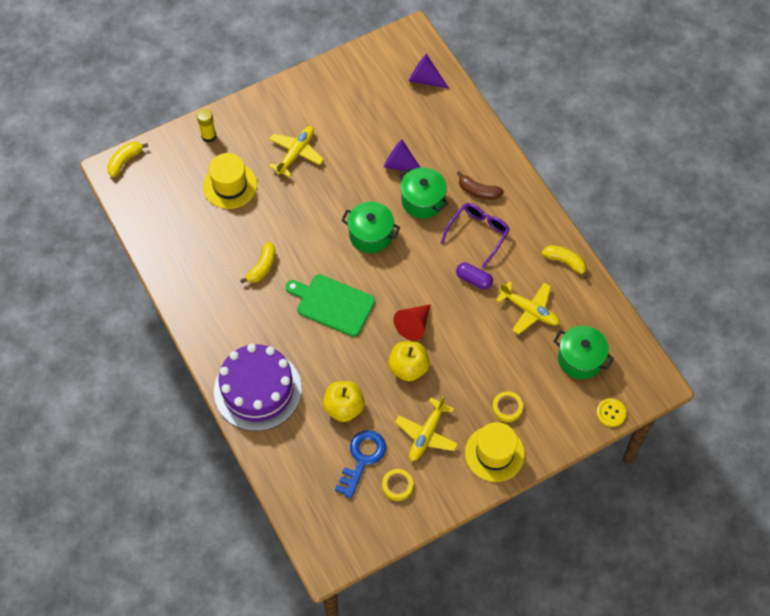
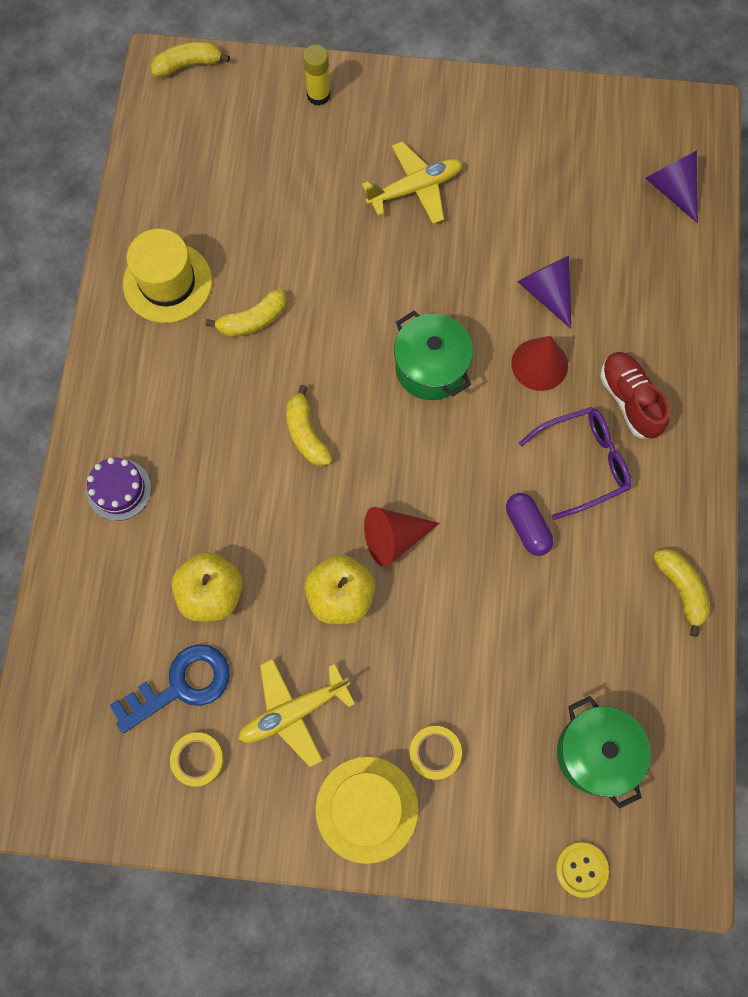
camera: 35 degrees right, 10 degrees up
yellow hat [203,153,257,209] -> yellow hat moved to [123,229,212,323]
purple cake [214,344,302,431] -> purple cake [87,458,151,521], size x0.45
green cutting board [285,274,375,337] -> yellow banana [286,385,332,467]
green pot [399,167,448,219] -> red cone [511,336,568,391]
brown banana [457,171,504,200] -> red shoe [600,352,670,439]
yellow plane [496,282,560,334] -> none

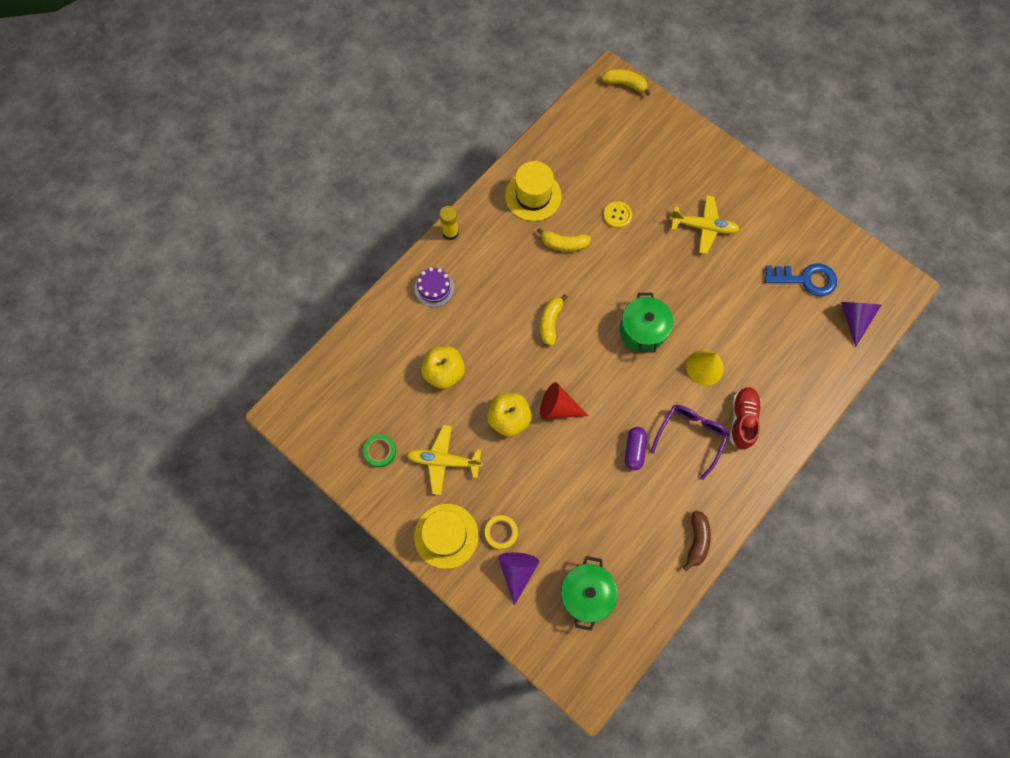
camera: 35 degrees right, 0 degrees up
blue key [109,644,230,733] -> blue key moved to [764,263,837,296]
yellow tape [170,732,224,787] -> green tape [363,434,396,467]
yellow glue stick [303,45,331,106] -> yellow glue stick moved to [439,206,459,240]
red cone [511,336,568,391] -> yellow cone [686,350,724,385]
purple cone [517,256,571,329] -> purple cone moved to [498,552,539,606]
purple glasses [519,407,631,520] -> purple glasses turned 75 degrees counterclockwise [650,405,729,480]
yellow button [556,842,609,898] -> yellow button moved to [603,201,632,229]
yellow banana [653,549,710,637] -> brown banana [683,510,711,571]

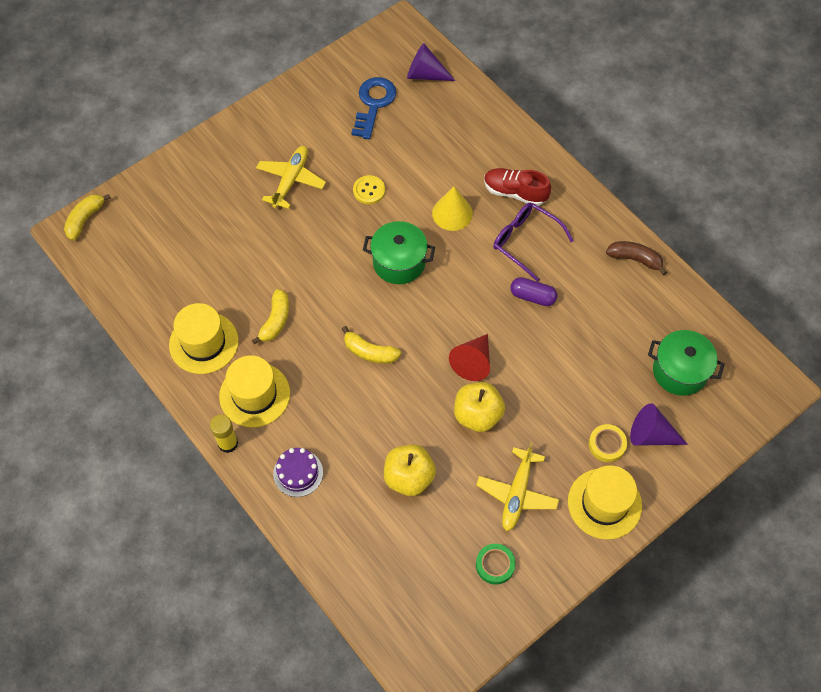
camera: 80 degrees left, 10 degrees down
yellow button [603,201,632,229] -> yellow button moved to [353,175,385,204]
none -> yellow hat [219,356,290,427]

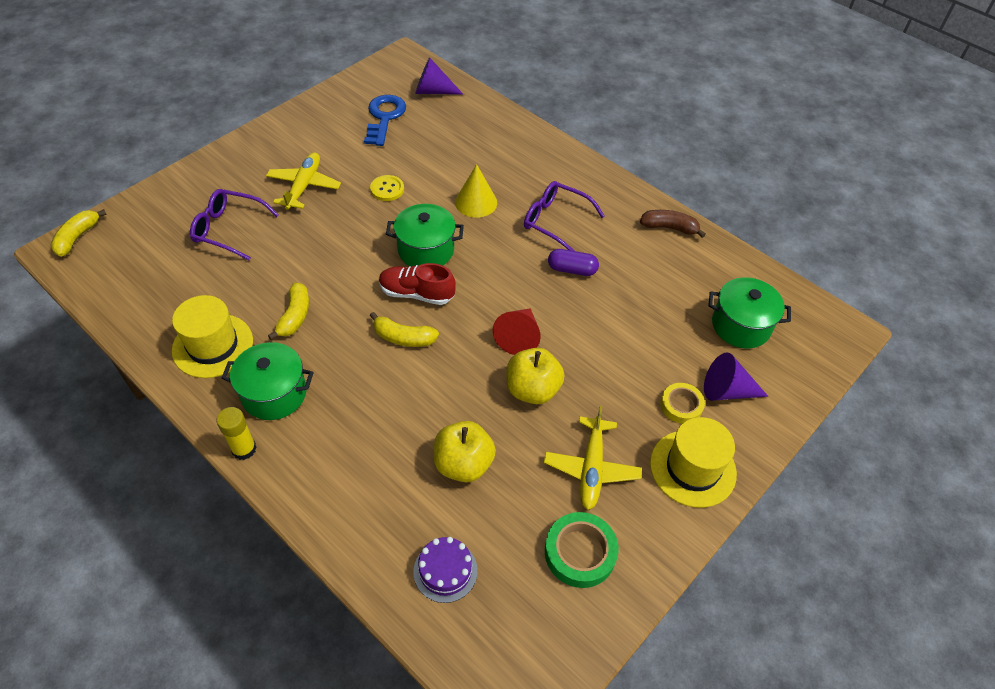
camera: 10 degrees left, 10 degrees down
yellow hat [219,356,290,427] -> green pot [222,342,314,420]
purple cake [273,448,323,497] -> purple cake moved to [413,537,478,603]
green tape [476,544,516,585] -> green tape [545,512,619,588], size x1.51
red shoe [484,168,551,206] -> red shoe moved to [379,263,456,305]
none -> purple glasses [190,189,279,260]

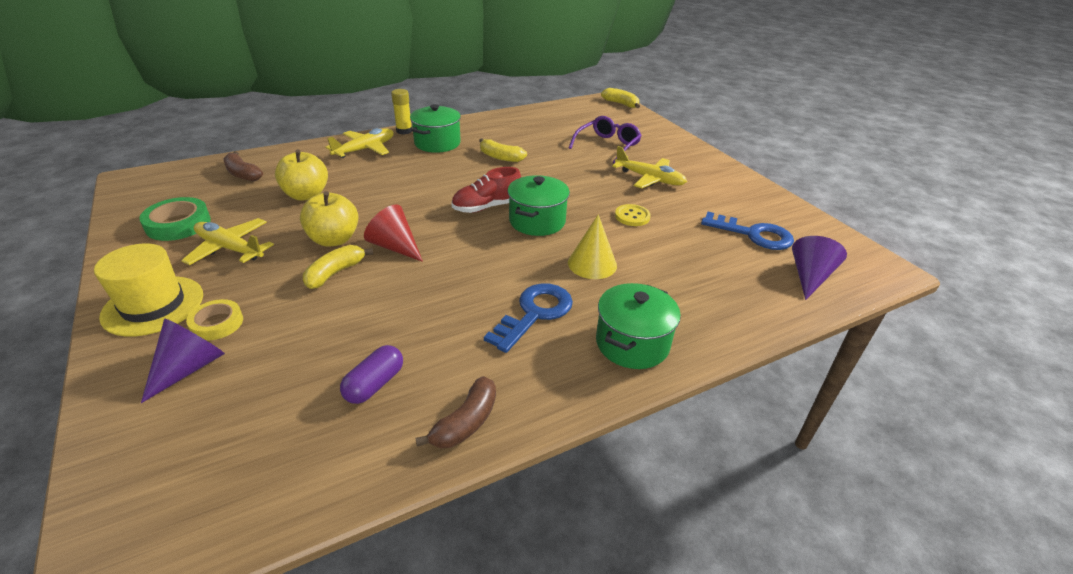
camera: 110 degrees right, 15 degrees down
yellow hat [172,295,253,378] -> none
yellow banana [370,312,439,347] -> yellow banana moved to [303,245,374,289]
red shoe [379,263,456,305] -> red shoe turned 150 degrees counterclockwise [452,167,521,213]
purple cake [413,537,478,603] -> brown banana [223,151,263,182]
purple glasses [524,181,605,251] -> blue key [484,283,573,353]
purple capsule [548,249,599,276] -> purple capsule moved to [340,345,403,404]
green pot [708,277,791,348] -> green pot moved to [596,283,681,369]
none -> yellow plane [326,128,394,158]

